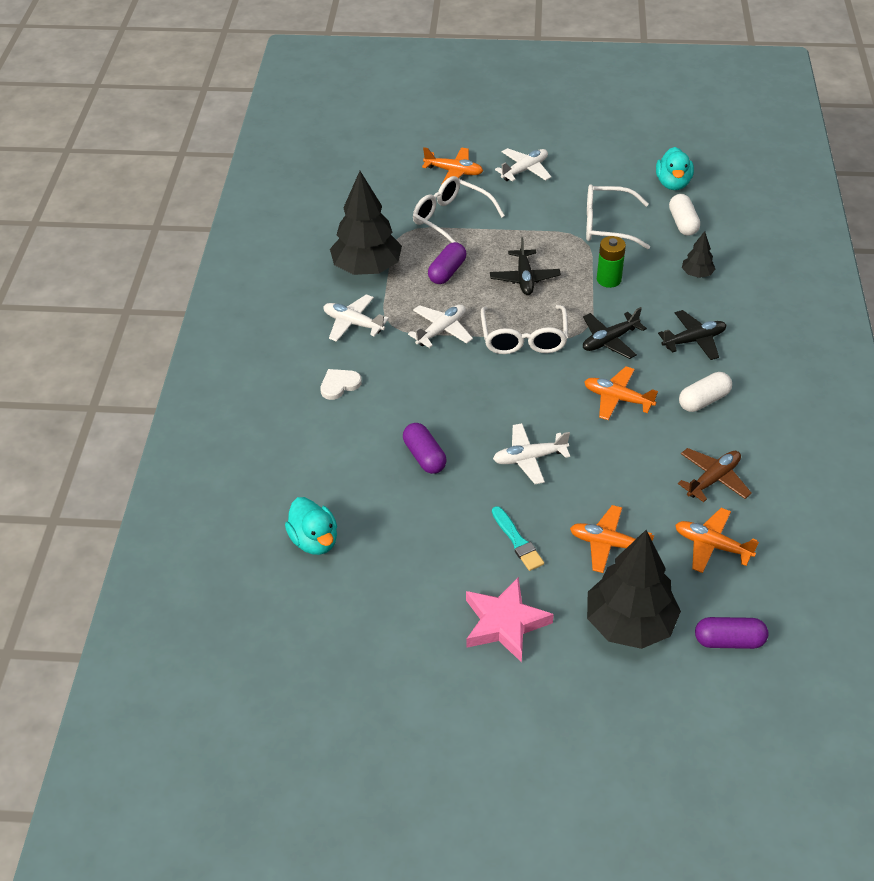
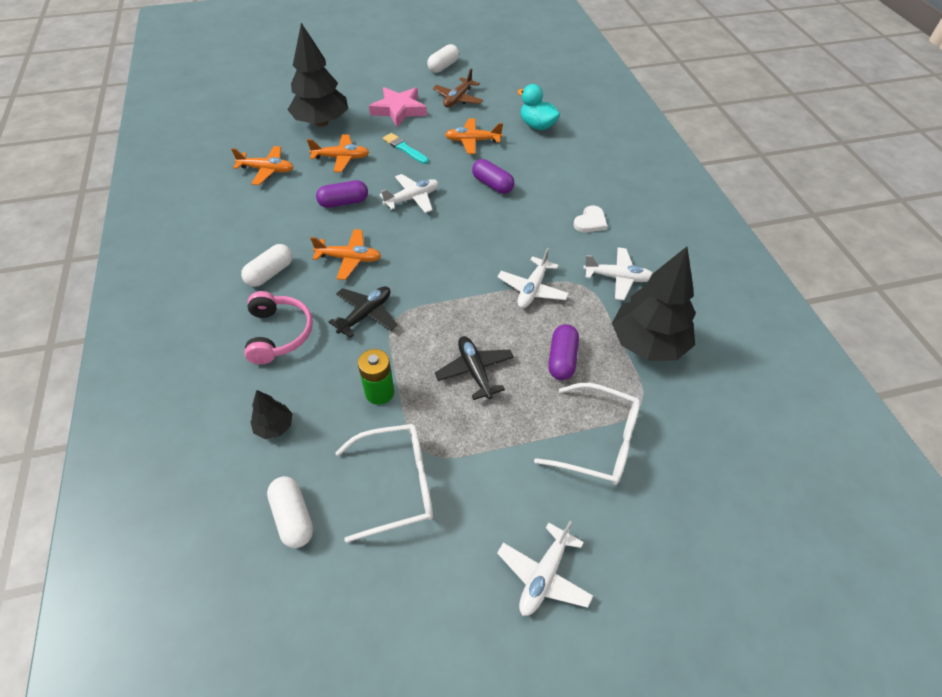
camera: 160 degrees right, 5 degrees up
orange plane [422,147,483,185] -> orange plane moved to [445,118,503,154]
white glasses [481,305,568,354] -> none
turquoise duck [656,147,694,190] -> none
black plane [658,310,726,360] -> pink headphones [245,291,313,364]
brown plane [678,448,752,502] -> brown plane moved to [433,69,483,107]
purple capsule [695,617,768,649] -> purple capsule moved to [316,180,368,208]
none -> white capsule [427,44,459,73]

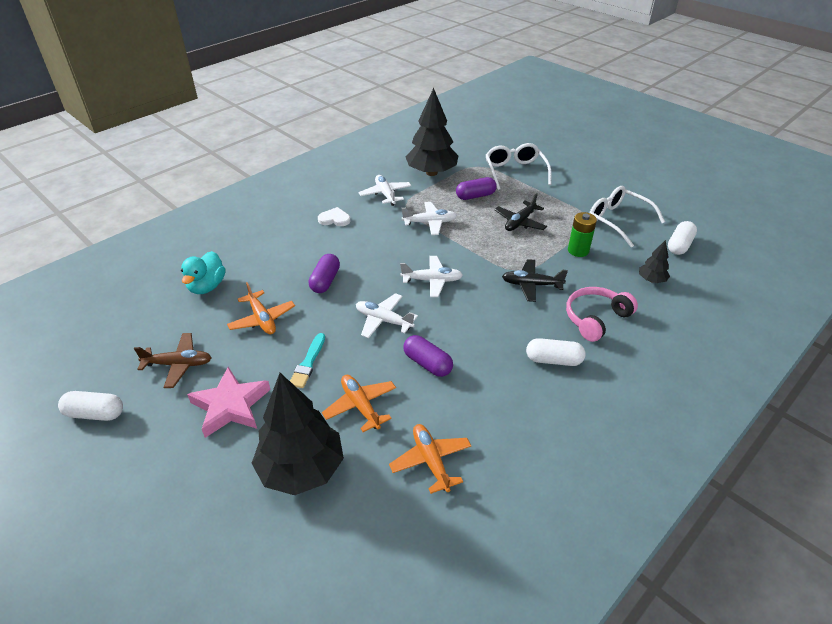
camera: 120 degrees left, 10 degrees down
orange plane [310,229,381,280] -> none
white plane [497,521,593,616] -> white plane moved to [400,256,463,297]

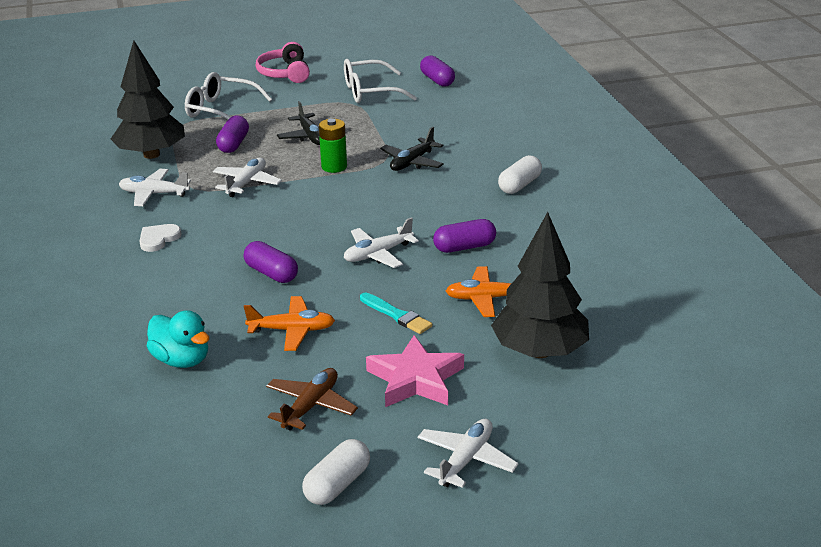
camera: 60 degrees left, 10 degrees down
orange plane [389,424,471,494] -> none
white plane [400,256,463,297] -> white plane moved to [418,419,519,488]
pink headphones [566,287,638,342] -> pink headphones moved to [256,42,310,83]
green battery [568,212,597,257] -> green battery moved to [319,119,347,173]
black tree [639,240,670,283] -> none
white capsule [668,221,697,255] -> purple capsule [420,55,455,87]

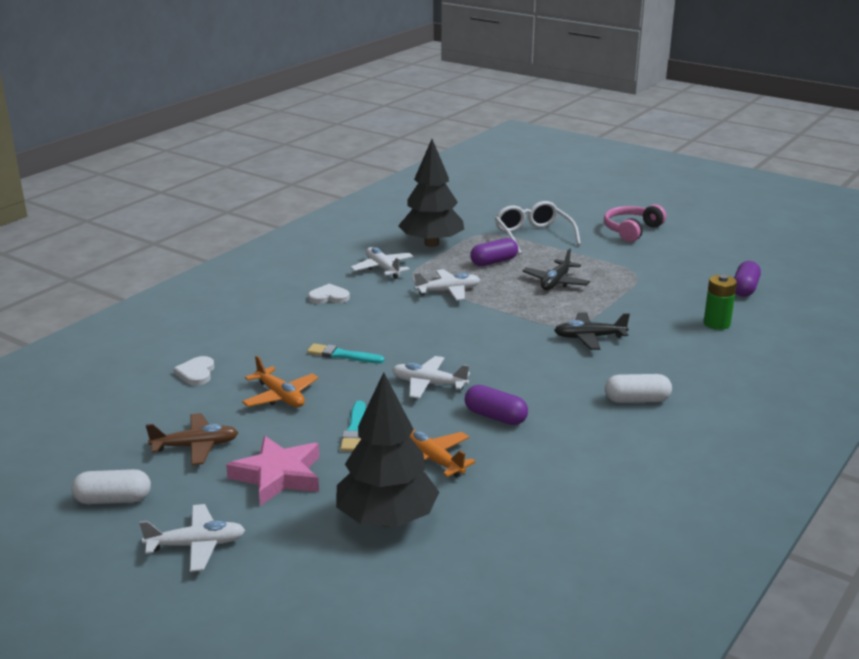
camera: 50 degrees right, 5 degrees down
turquoise duck [147,310,209,368] -> white heart [174,356,214,386]
purple capsule [244,241,298,283] -> turquoise brush [307,343,385,364]
green battery [319,119,347,173] -> green battery moved to [704,275,737,330]
white glasses [344,59,417,103] -> none

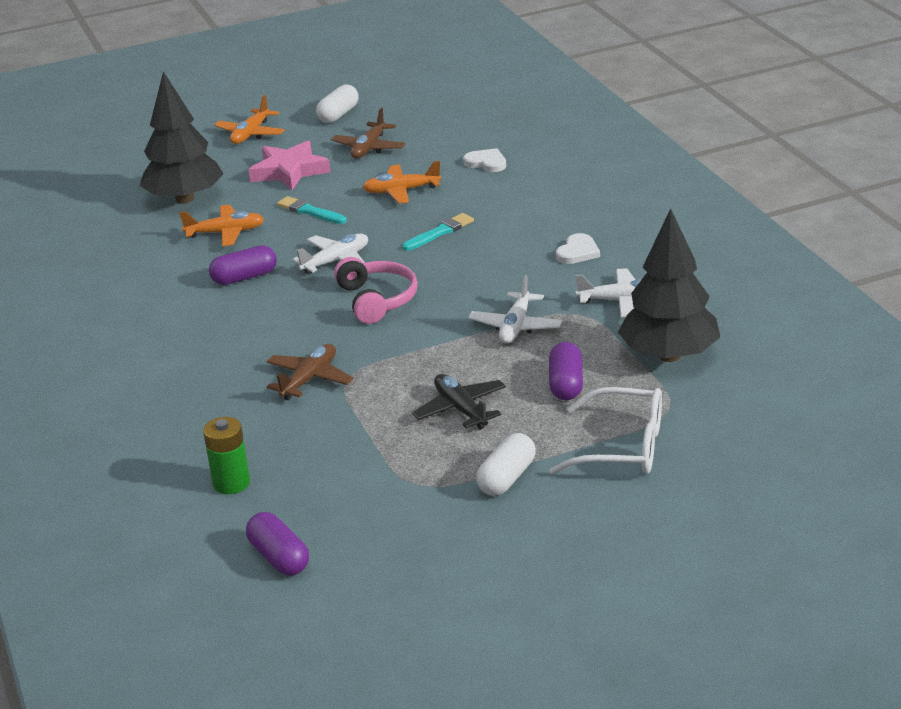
camera: 125 degrees right, 5 degrees up
white plane [139,504,245,572] -> orange plane [214,95,285,144]
black plane [554,312,630,350] -> brown plane [266,344,354,400]
pink headphones [604,204,666,242] -> pink headphones moved to [334,257,418,324]
white capsule [605,374,672,403] -> white capsule moved to [476,433,536,496]

